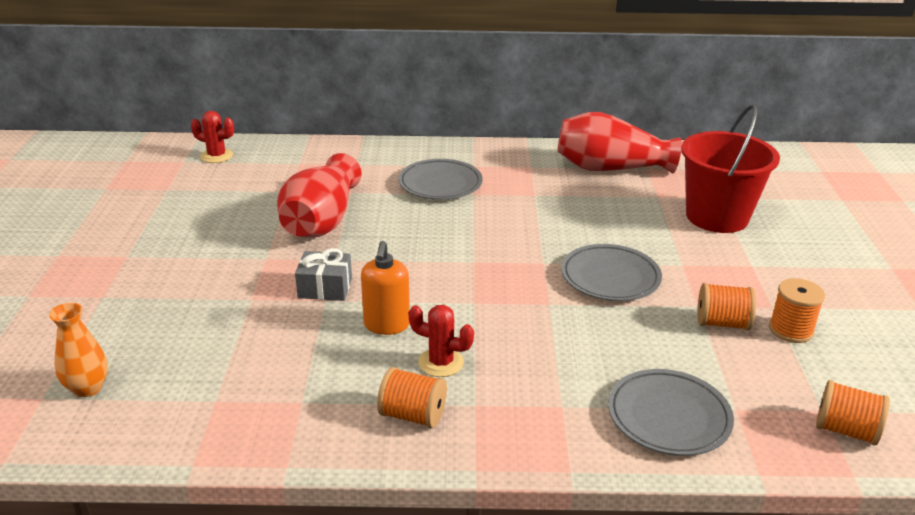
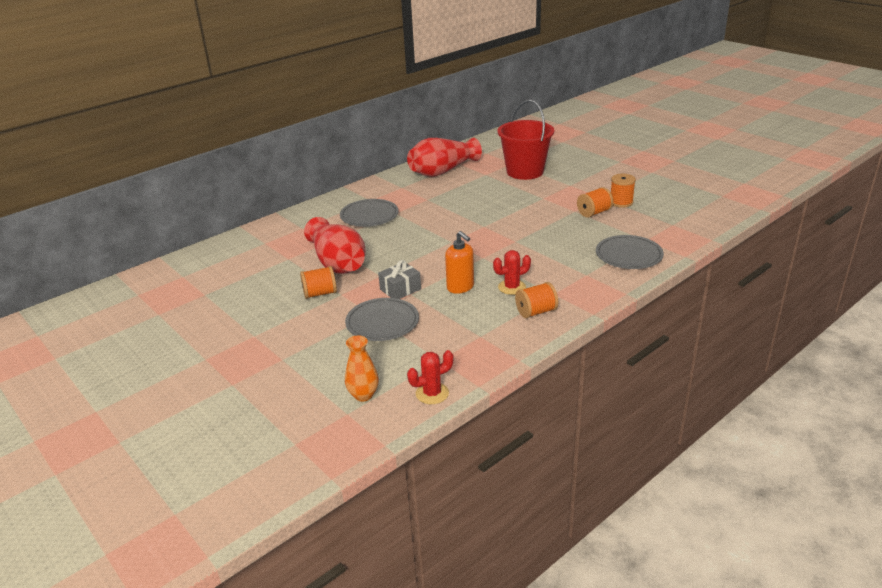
camera: 40 degrees left, 0 degrees up
red cactus [191,111,234,163] -> red cactus moved to [407,350,454,404]
grey plate [561,244,662,301] -> grey plate moved to [345,298,419,341]
orange spool [816,380,890,445] -> orange spool moved to [300,266,337,299]

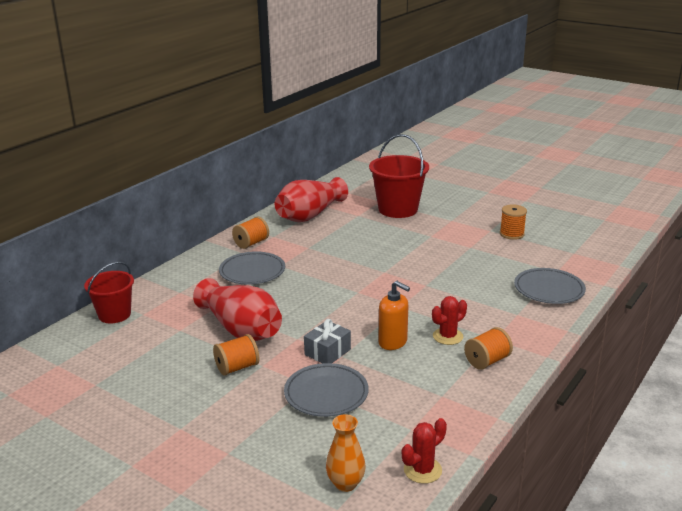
camera: 15 degrees left, 5 degrees down
orange spool [577,187,613,218] -> orange spool moved to [232,217,269,249]
none -> red bucket [84,262,134,323]

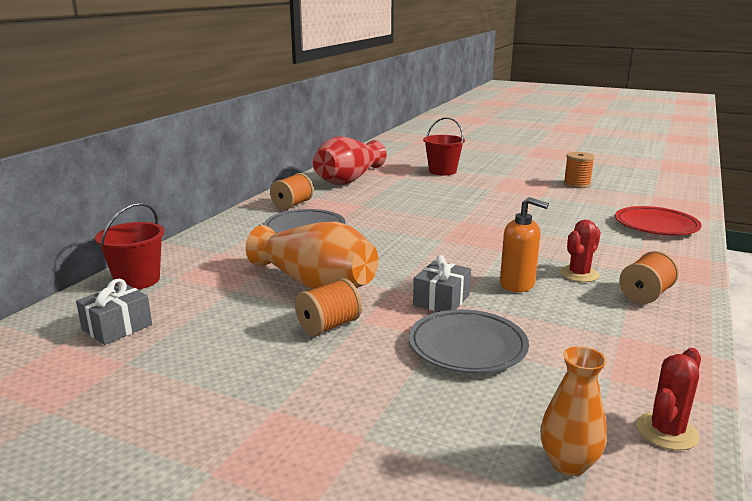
camera: 10 degrees left, 5 degrees down
red vase [193,278,282,341] -> orange vase [246,222,378,289]
red bucket [369,134,429,218] -> red bucket [423,117,465,175], size x0.64
grey plate [514,268,586,304] -> red plate [615,206,701,235]
none -> grey gift [76,278,152,345]

